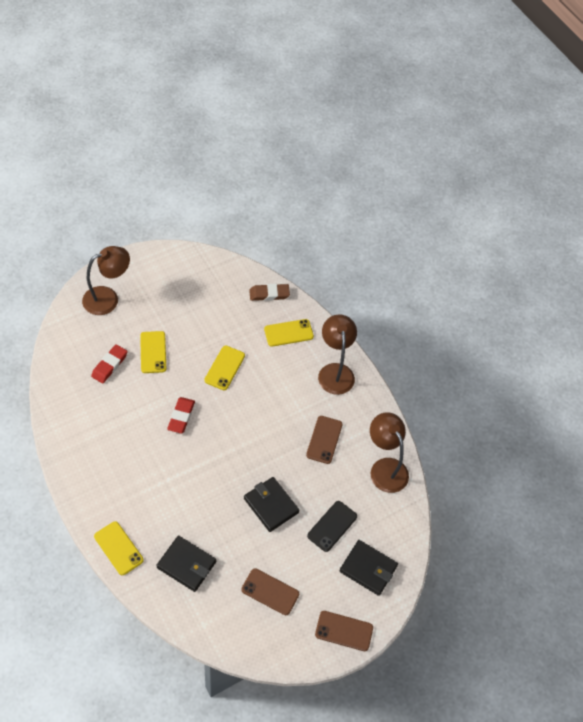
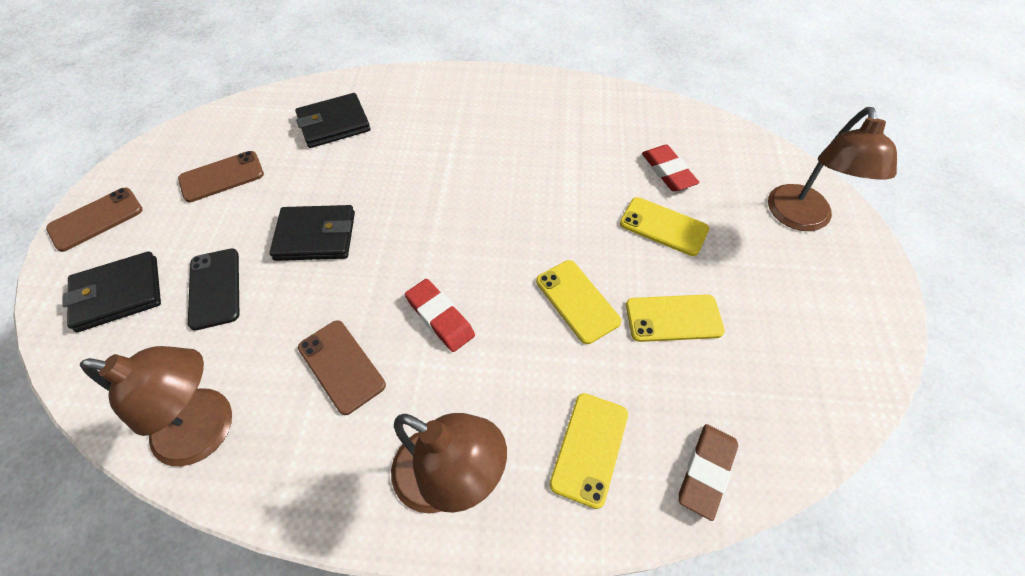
camera: 130 degrees right, 0 degrees up
yellow phone [94,521,144,575] -> yellow phone moved to [626,295,725,342]
red eraser [167,397,195,434] -> red eraser moved to [405,279,475,352]

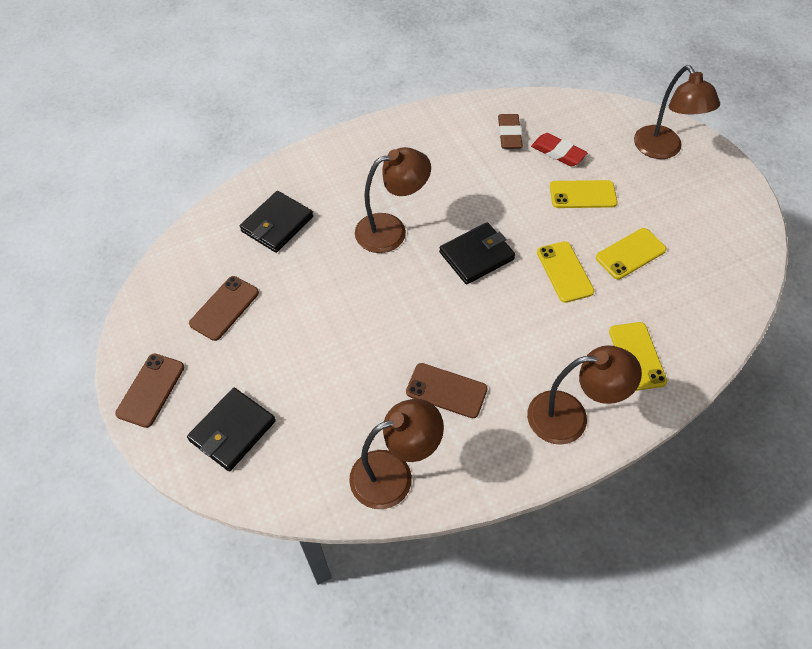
camera: 30 degrees left, 0 degrees up
black phone [188,248,239,331] -> none
black wallet [269,205,355,261] -> black wallet moved to [439,222,515,284]
red eraser [405,279,475,352] -> none
yellow phone [536,260,622,344] -> yellow phone turned 45 degrees clockwise [537,241,594,303]
brown eraser [679,424,738,521] -> brown eraser moved to [498,114,523,149]
none -> brown lamp [355,147,431,253]

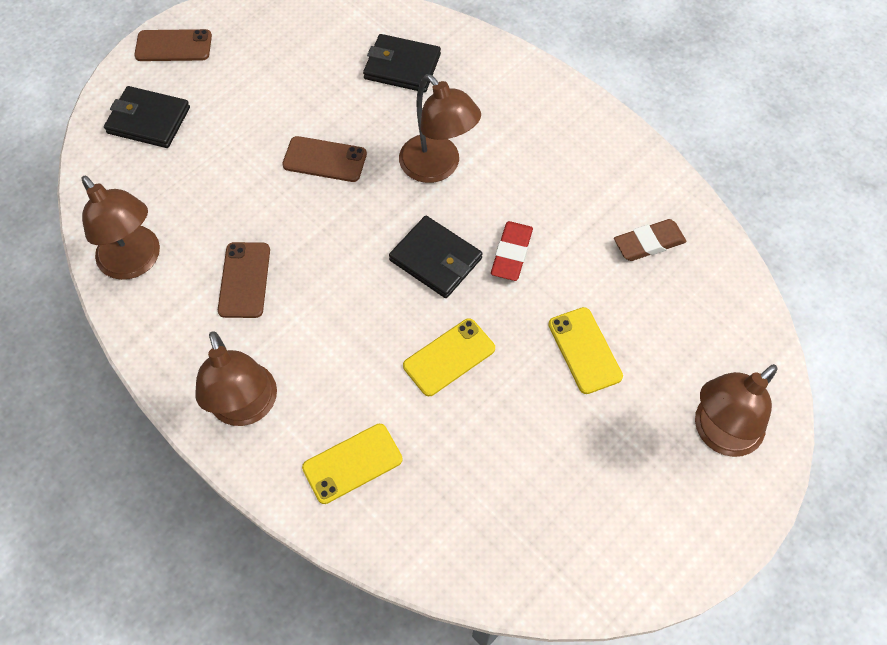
camera: 70 degrees right, 5 degrees up
brown phone [189,276,259,341] -> brown phone moved to [282,136,367,182]
red eraser [531,133,588,167] -> red eraser moved to [491,221,533,281]
yellow phone [596,228,667,279] -> none

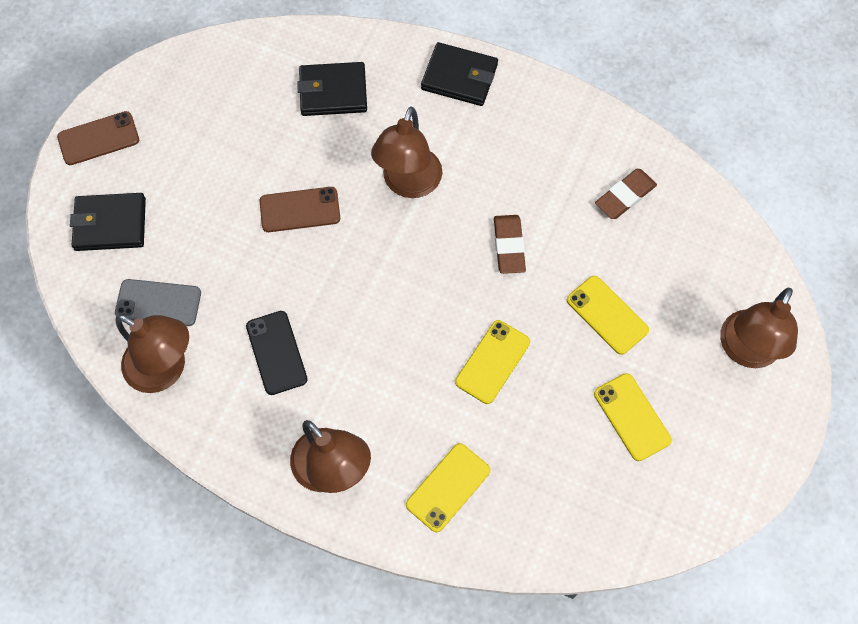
camera: 20 degrees left, 5 degrees up
brown phone [218,242,270,318] -> black phone [246,311,308,395]
black wallet [389,216,482,298] -> black wallet moved to [421,42,498,106]
brown lamp [399,74,481,183] -> brown lamp turned 75 degrees clockwise [371,106,442,198]
red eraser [491,221,533,281] -> brown eraser [494,215,526,274]
none -> grey phone [115,279,201,326]
none -> yellow phone [594,373,672,461]

